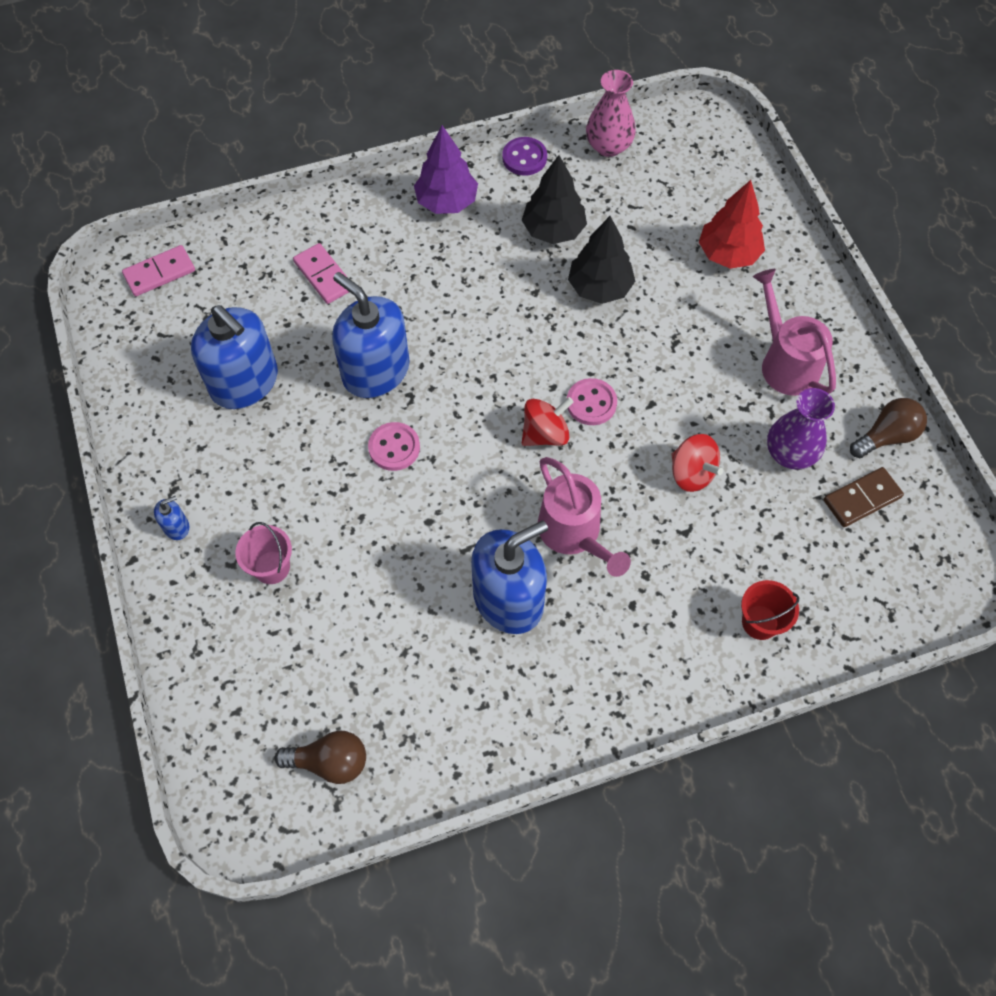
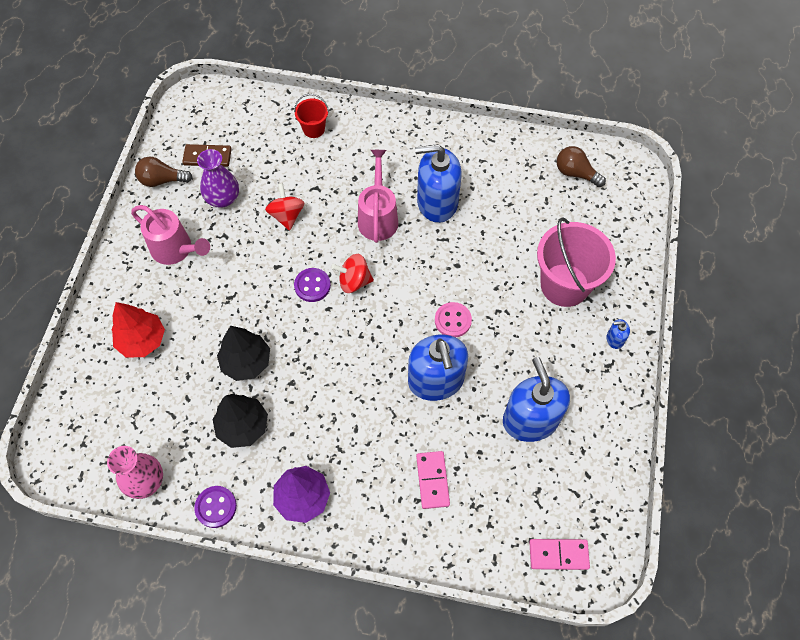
camera: 150 degrees left, 0 degrees up
pink bucket [235,522,292,584] -> pink bucket [537,217,616,307], size x2.03
pink button [567,378,617,425] -> purple button [294,268,331,302]
pink watering can [753,269,836,396] -> pink watering can turned 60 degrees counterclockwise [131,205,210,265]

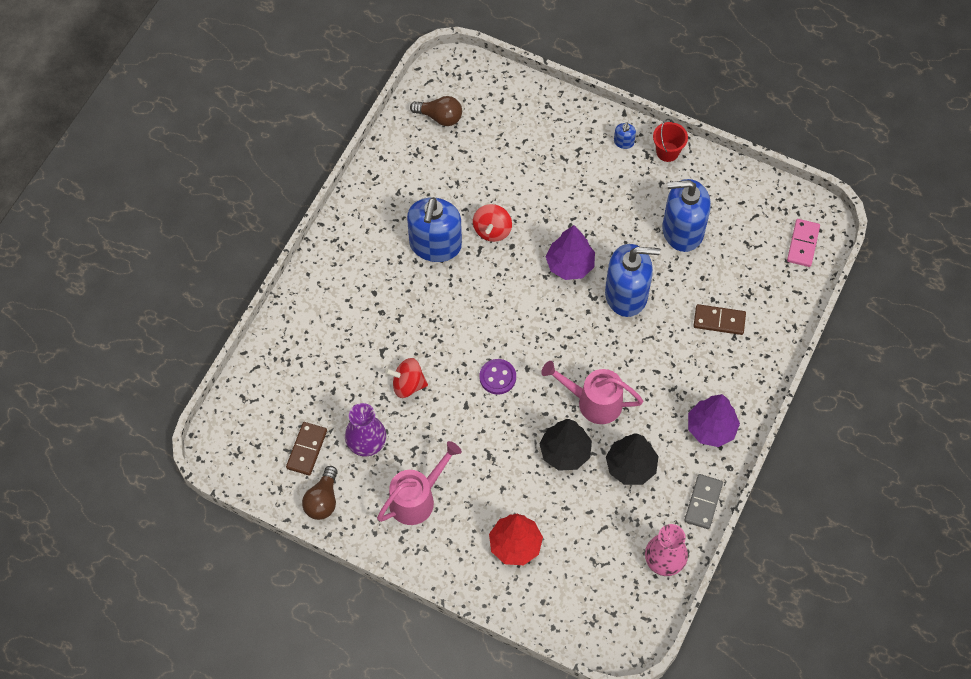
camera: 75 degrees left, 0 degrees up
purple button [194,486,237,528] -> grey domino [684,474,723,529]
red bucket [294,94,329,138] -> red bucket moved to [653,119,688,162]
red spinning top [331,254,374,293] -> red spinning top moved to [473,204,512,242]
pink watering can [358,150,398,243] -> pink watering can moved to [541,361,643,424]
pink domino [416,451,450,509] -> brown domino [694,304,746,335]
pink button [435,302,472,337] -> purple tree [546,225,595,280]
pink bucket [537,217,616,307] -> none
brown light bulb [557,146,606,187] -> brown light bulb turned 120 degrees counterclockwise [410,96,462,126]

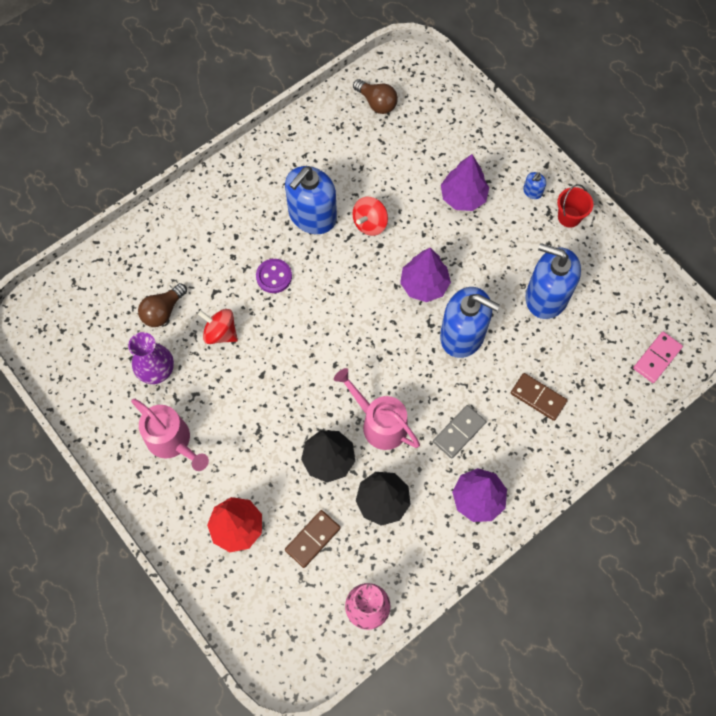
camera: 25 degrees right, 5 degrees up
brown domino [286,422,327,476] -> brown domino moved to [285,510,341,568]
brown light bulb [302,466,338,520] -> brown light bulb moved to [138,283,187,327]
pink watering can [377,441,462,525] -> pink watering can turned 60 degrees clockwise [131,399,209,471]
purple button [479,359,516,395] -> purple button moved to [256,259,292,293]
grey domino [684,474,723,529] -> grey domino moved to [433,405,486,459]
none -> purple tree [441,154,489,211]

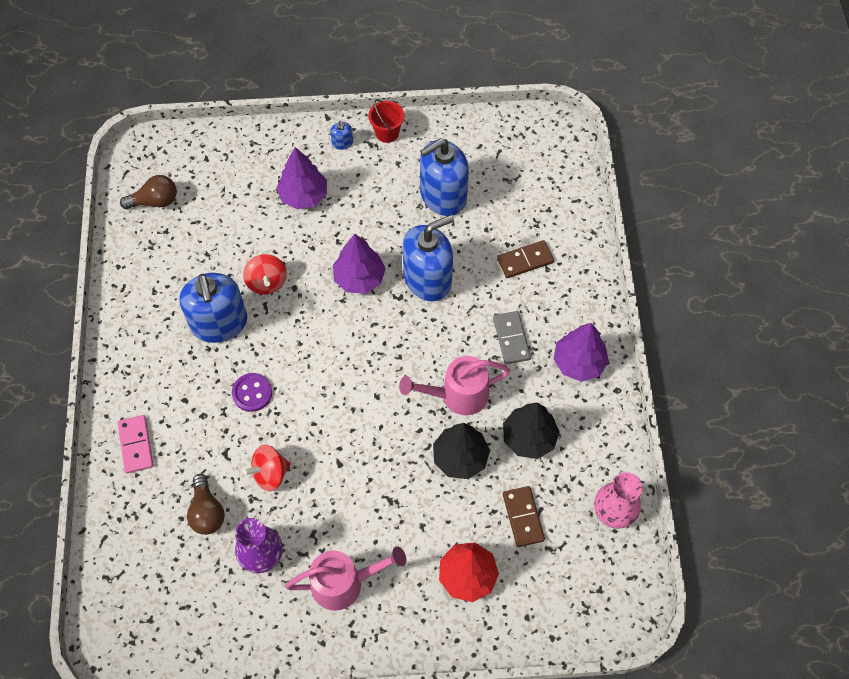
camera: 55 degrees left, 5 degrees down
pink domino [633,332,683,383] -> pink domino moved to [118,415,154,473]

